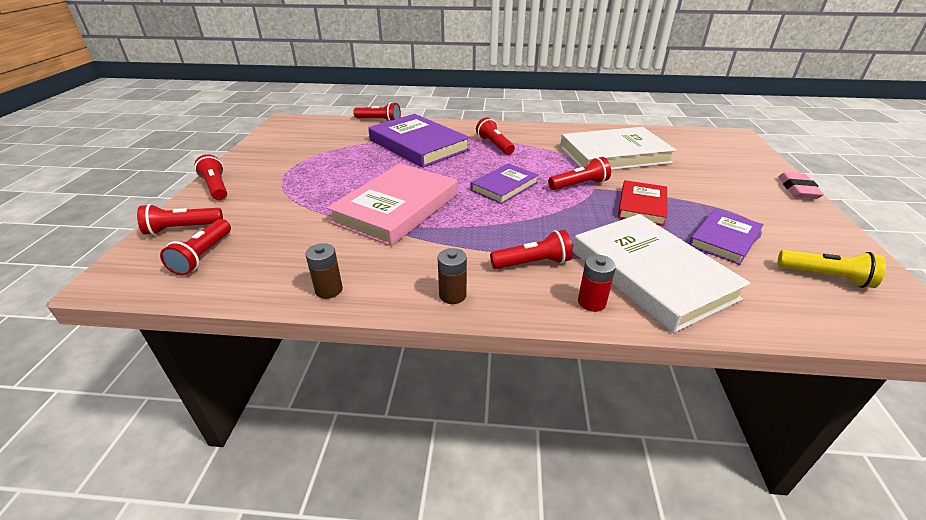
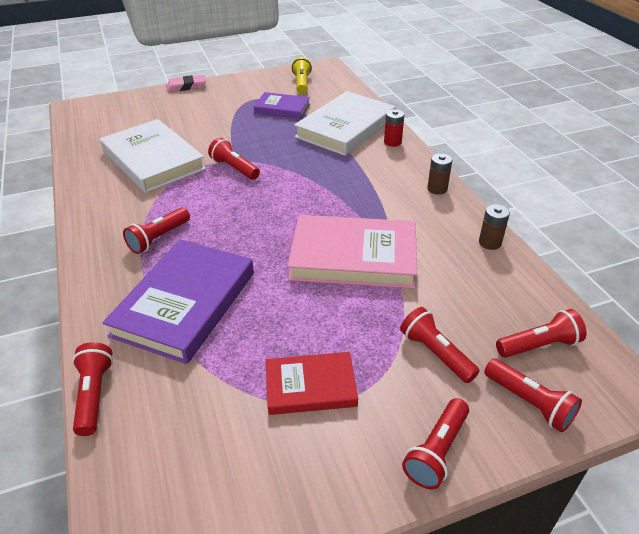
camera: 115 degrees left, 5 degrees up
purple book [471,163,539,204] -> none
red flashlight [490,230,573,269] -> red flashlight moved to [400,307,480,383]
red book [618,180,667,226] -> red book moved to [266,352,358,415]

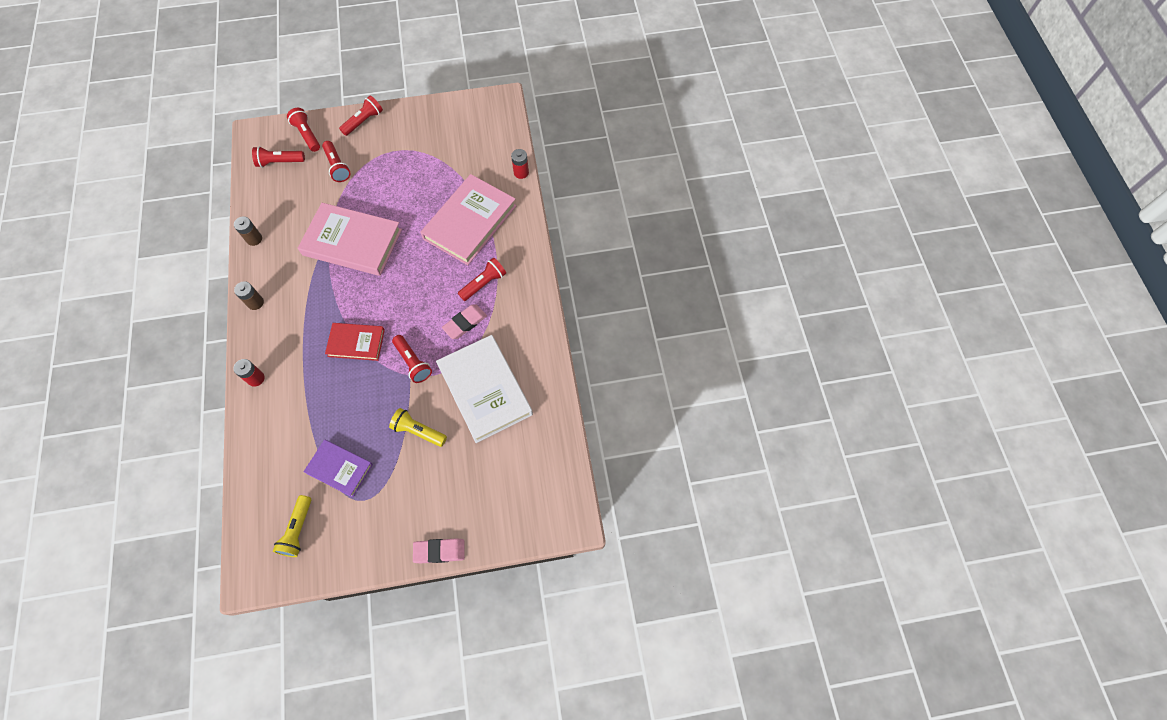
camera: 170 degrees left, 25 degrees up
red flashlight [72,342,113,436] -> red battery [511,149,529,179]
purple book [102,239,254,364] -> pink book [420,174,516,265]
red book [266,352,358,415] -> red book moved to [325,323,385,361]
white book [294,91,396,156] -> none
none -> yellow flashlight [389,408,447,447]
none -> pink eraser [442,305,487,339]

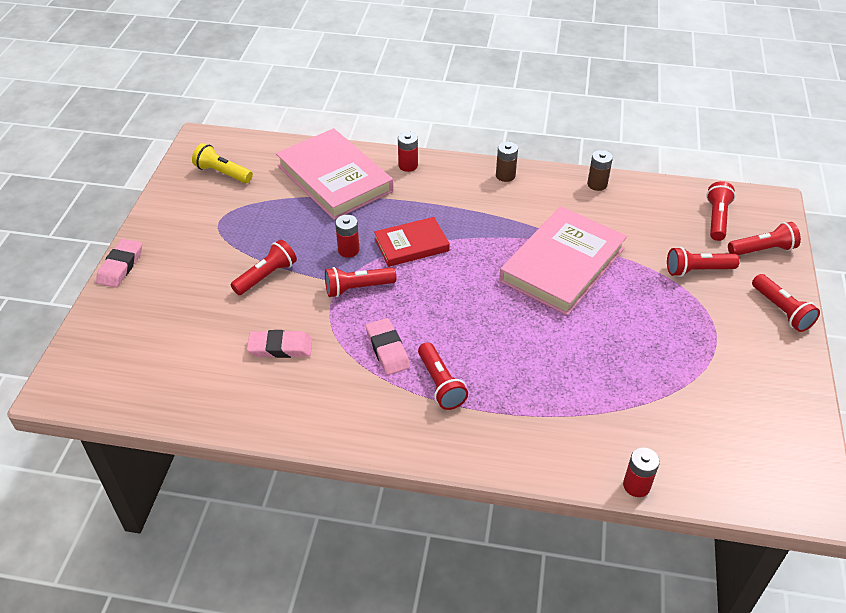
camera: 110 degrees right, 20 degrees down
purple book [304,439,373,497] -> none
red book [325,323,385,361] -> red book turned 45 degrees clockwise [374,217,450,267]
yellow flashlight [389,408,447,447] -> red flashlight [231,239,297,295]
pink book [420,174,516,265] -> pink book moved to [276,128,393,220]
white book [436,335,533,443] -> pink eraser [247,330,312,358]
none -> red battery [335,215,359,258]

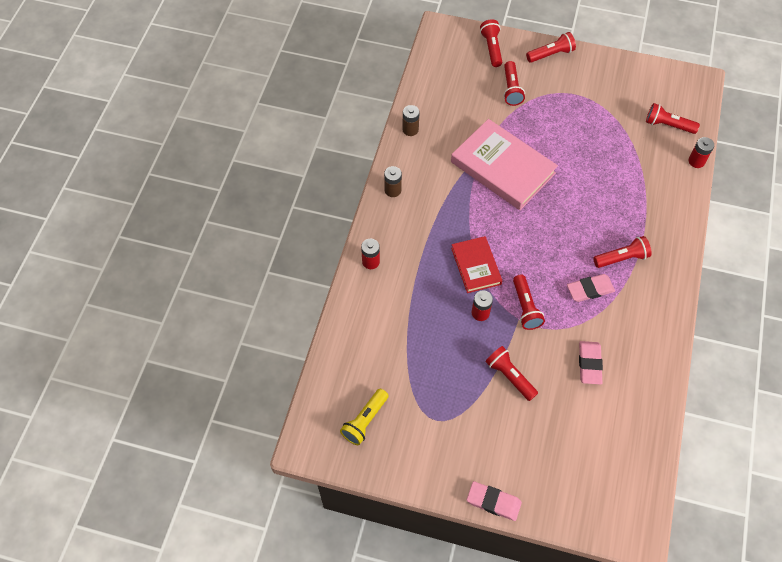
camera: 85 degrees left, 15 degrees up
pink book [276,128,393,220] -> none
red flashlight [706,181,736,241] -> red flashlight moved to [646,103,700,134]

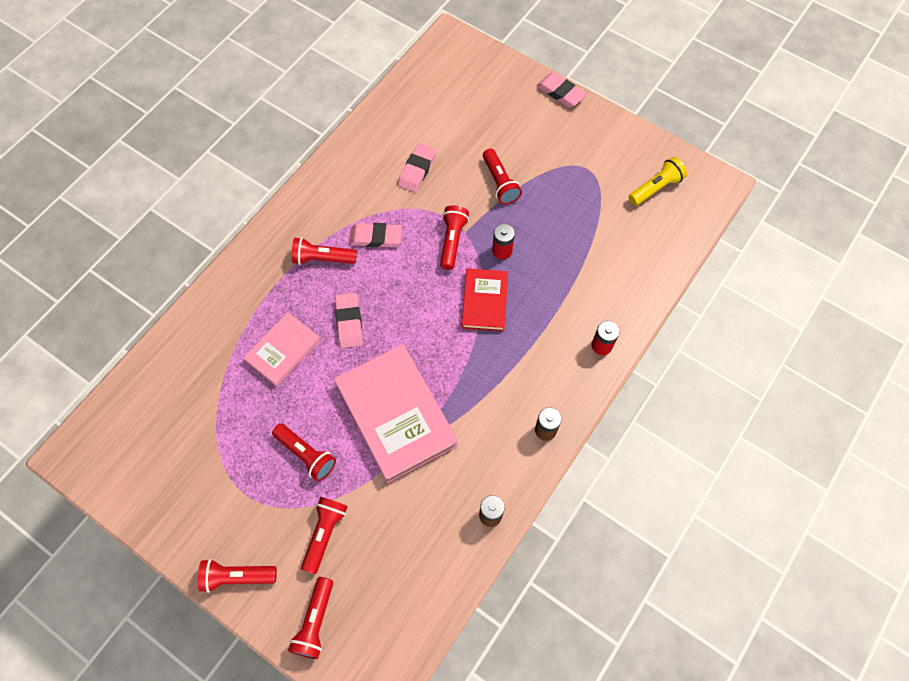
camera: 160 degrees left, 5 degrees up
red flashlight [646,103,700,134] -> red flashlight moved to [272,424,336,481]
red battery [689,137,714,168] -> none
none -> pink book [243,312,320,387]
none -> pink eraser [335,293,363,348]

